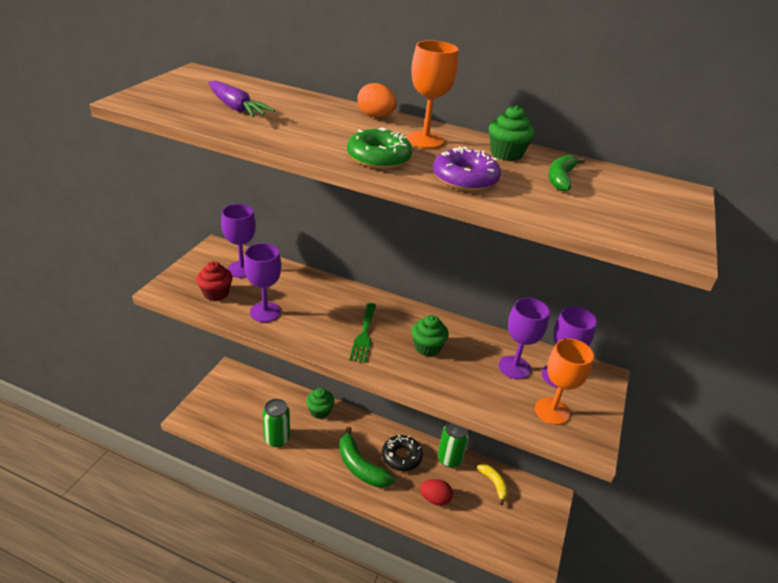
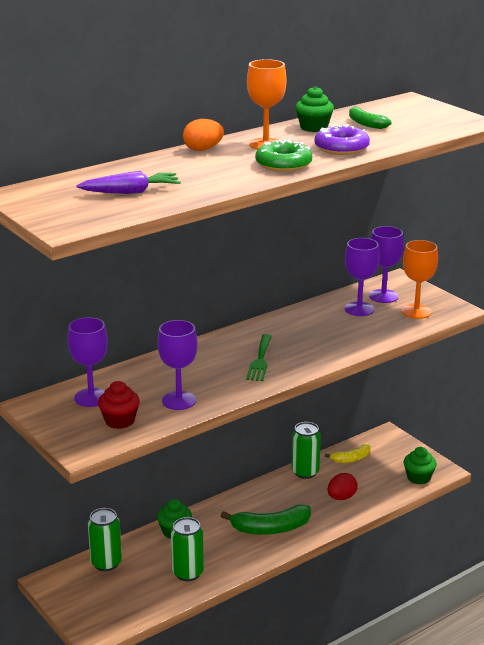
camera: 55 degrees left, 10 degrees down
green fork [349,303,376,363] -> green fork turned 60 degrees clockwise [246,334,272,381]
black donut [382,435,423,471] -> none
green cupcake [412,315,449,357] -> green cupcake moved to [404,447,437,485]
yellow banana [477,464,508,505] -> yellow banana turned 150 degrees clockwise [325,444,371,463]
none -> green can [88,508,122,571]

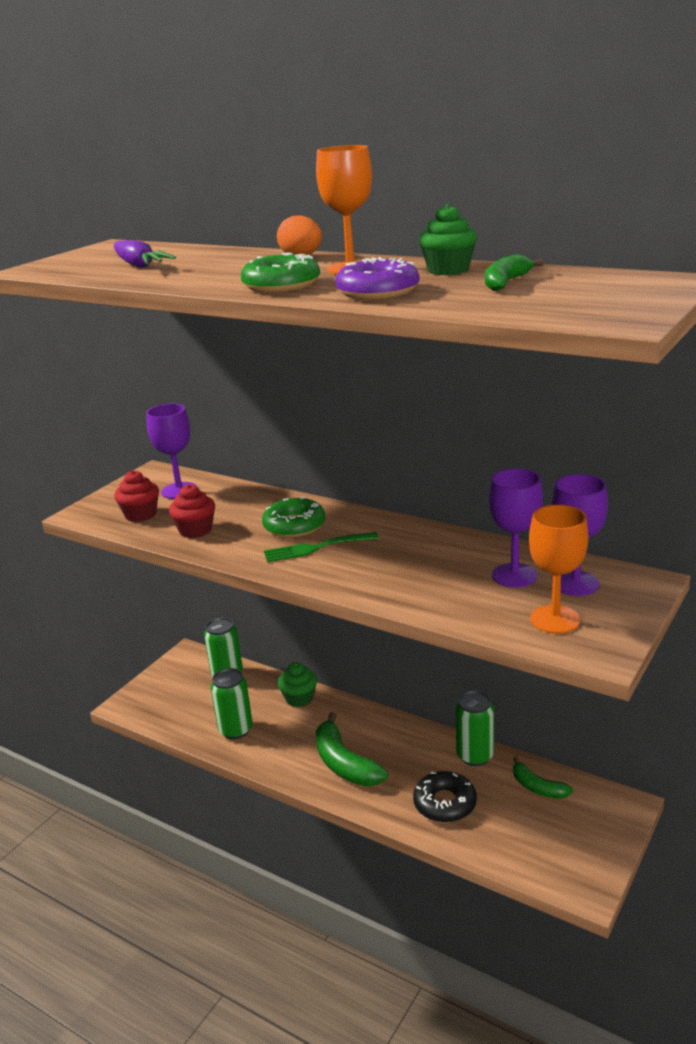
camera: 70 degrees right, 0 degrees up
purple goblet [157,320,198,410] -> red cupcake [169,484,215,538]
yellow banana [325,444,371,463] -> green banana [513,756,573,799]
red egg [328,473,358,500] -> black donut [413,771,477,822]
green cupcake [404,447,437,485] -> none
none -> green donut [262,496,325,538]

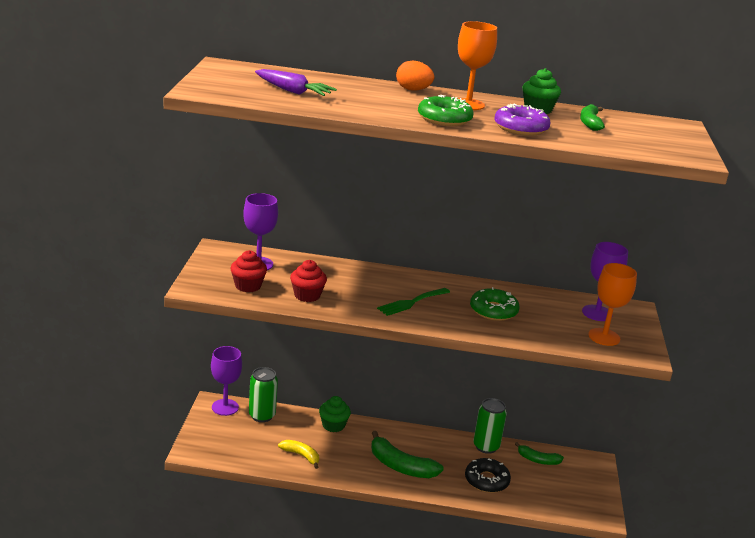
camera: 30 degrees left, 0 degrees up
green can [211,668,253,739] -> yellow banana [278,440,319,469]
green donut [262,496,325,538] -> green donut moved to [470,287,520,321]
purple goblet [489,468,543,588] -> purple goblet moved to [211,346,242,416]

